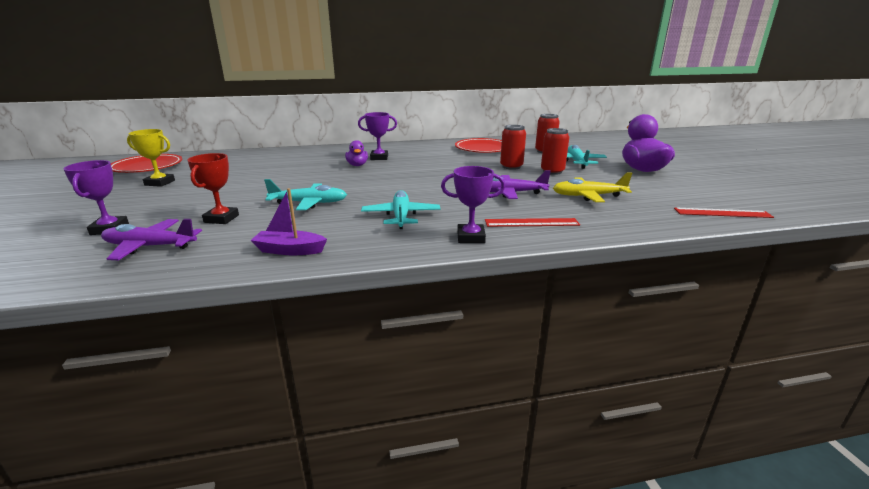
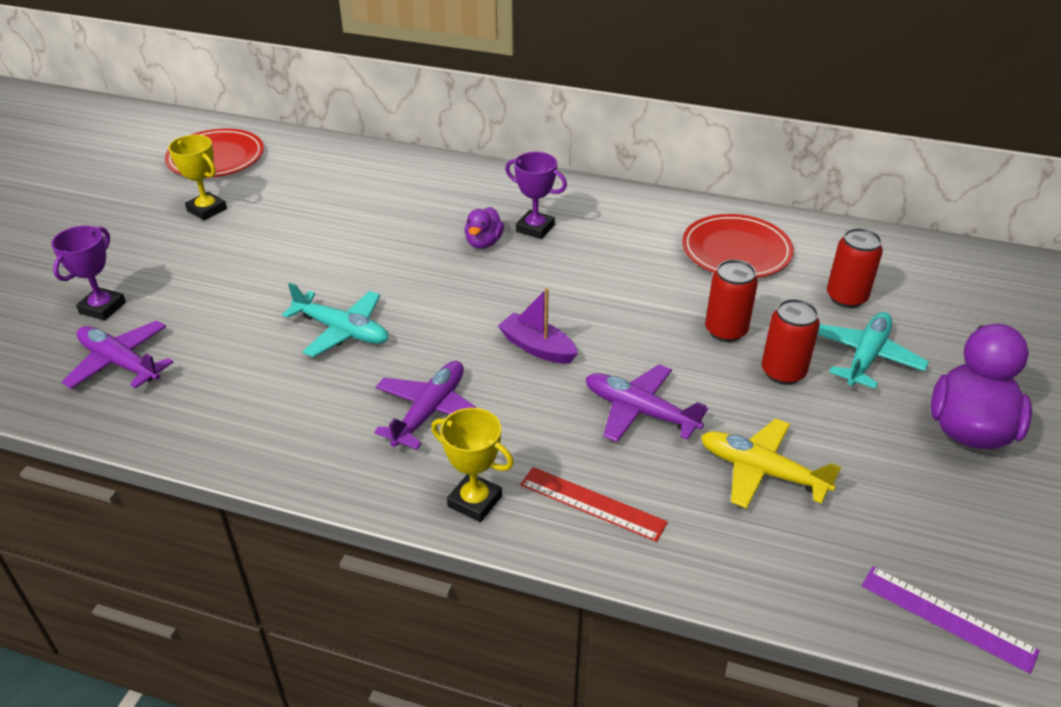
camera: 30 degrees right, 15 degrees up
red trophy [187,153,239,224] -> none
purple boat [251,188,327,255] -> purple boat moved to [498,288,578,364]
turquoise plane [361,190,440,229] -> purple plane [374,361,477,449]
purple trophy [441,166,505,243] -> yellow trophy [431,408,514,522]
red ruler [674,207,774,218] -> purple ruler [862,566,1040,674]

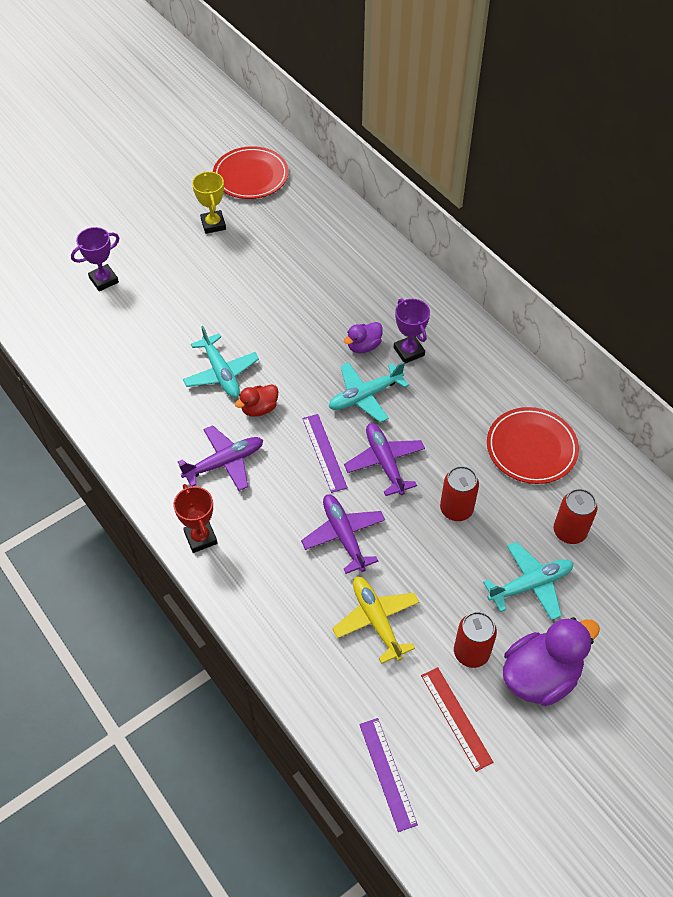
camera: 35 degrees right, 15 degrees up
purple plane [62,321,174,389] -> purple plane moved to [344,423,425,496]
yellow trophy [431,408,514,522] -> red trophy [173,484,218,553]
purple boat [498,288,578,364] -> purple ruler [302,414,348,493]
red ruler [520,467,668,542] -> red ruler moved to [421,667,493,772]
red can [762,299,820,385] -> red can moved to [454,612,497,668]
none -> red duck [235,384,278,417]
none -> turquoise plane [329,362,409,423]

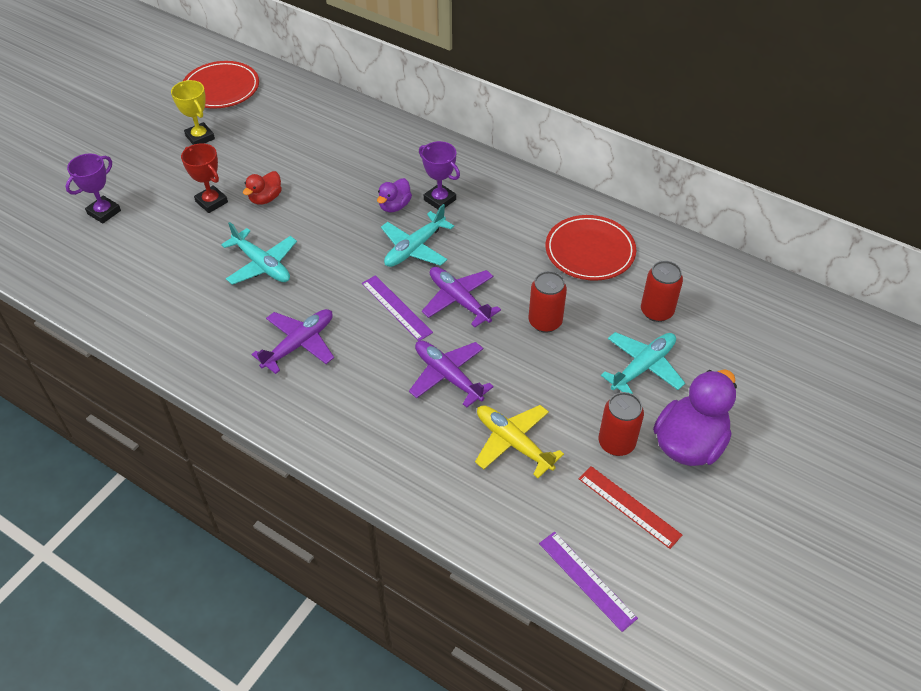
camera: 20 degrees left, 5 degrees down
red trophy [173,484,218,553] -> red trophy moved to [181,143,228,213]
red duck [235,384,278,417] -> red duck moved to [243,171,282,205]

